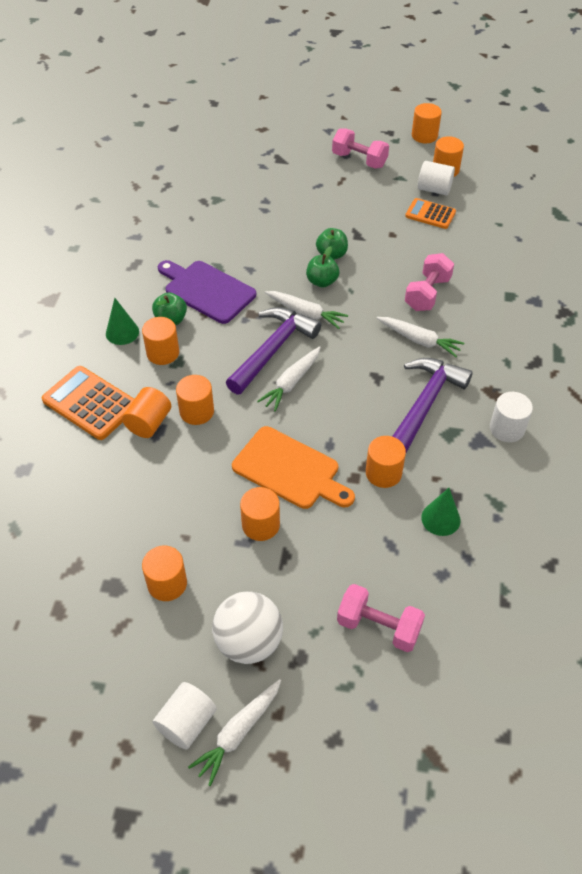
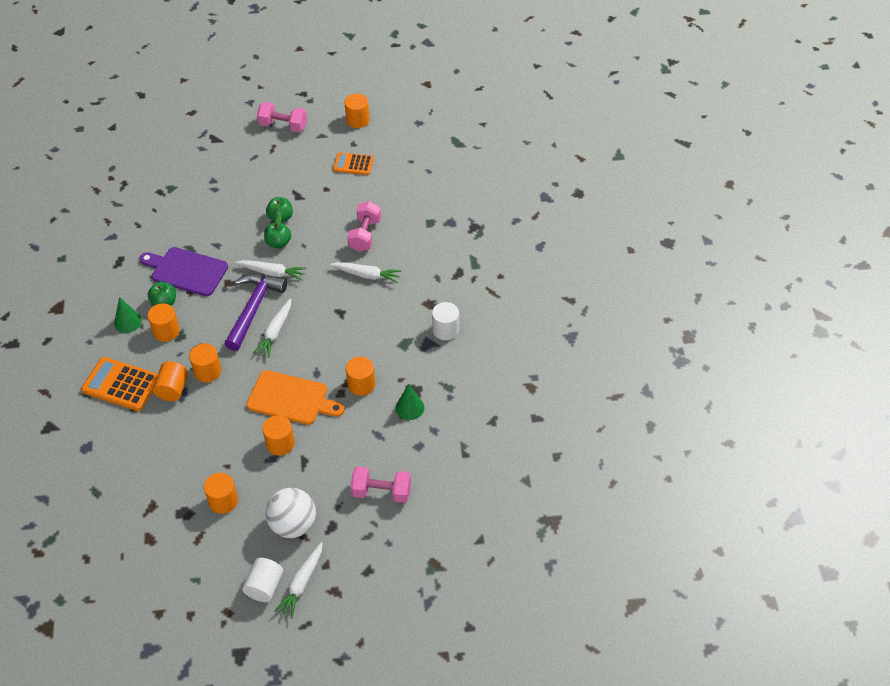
camera: 15 degrees left, 0 degrees up
purple hammer [392,358,473,452] -> none
orange cylinder [412,103,442,143] -> none
white cylinder [418,161,455,195] -> none

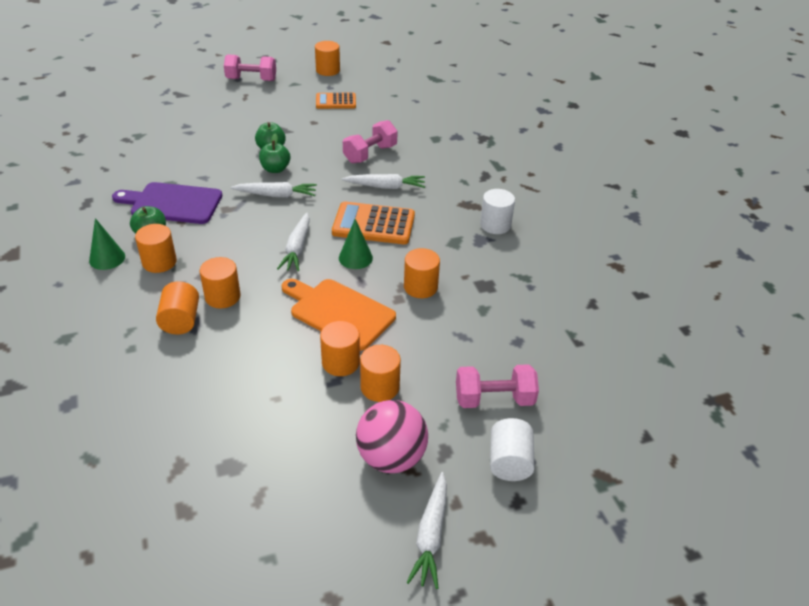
camera: 15 degrees left, 10 degrees down
orange calculator [81,357,158,411] -> orange calculator moved to [332,202,415,244]
orange cylinder [204,473,238,514] -> orange cylinder moved to [360,345,401,402]
purple hammer [225,273,287,351] -> none
white cylinder [242,558,283,602] -> white cylinder moved to [490,418,535,481]
orange cutting board [246,370,345,425] -> orange cutting board turned 150 degrees counterclockwise [282,279,396,351]
white ball [265,488,316,538] -> pink ball [356,400,428,473]
pink dumbbell [347,201,381,252] -> pink dumbbell turned 45 degrees clockwise [343,120,398,163]
green cone [396,384,424,420] -> green cone moved to [339,219,373,269]

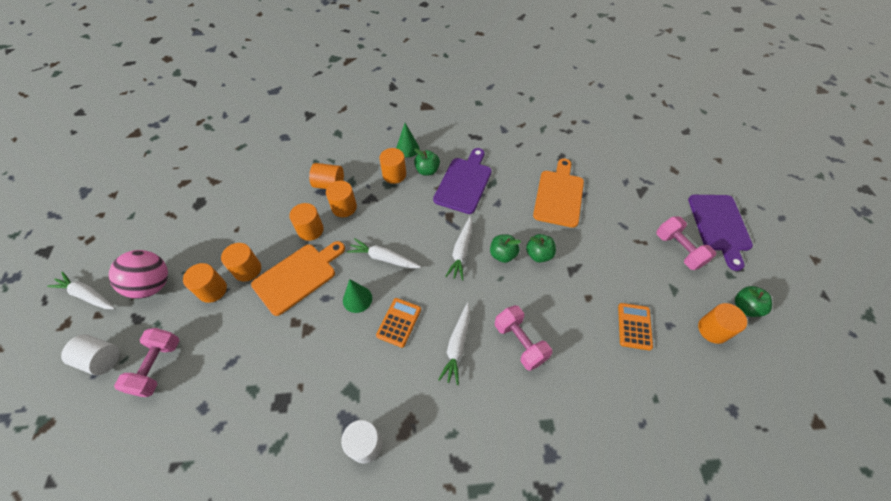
camera: 105 degrees right, 15 degrees up
pink dumbbell [224,54,276,81] -> pink dumbbell turned 45 degrees counterclockwise [656,216,716,270]
orange calculator [332,202,415,244] -> orange calculator [376,298,421,348], size x0.63
orange cylinder [404,248,440,298] -> orange cylinder moved to [289,203,324,241]
none -> orange cutting board [533,159,584,228]
none -> purple cutting board [688,195,753,271]
none -> green apple [735,286,772,317]

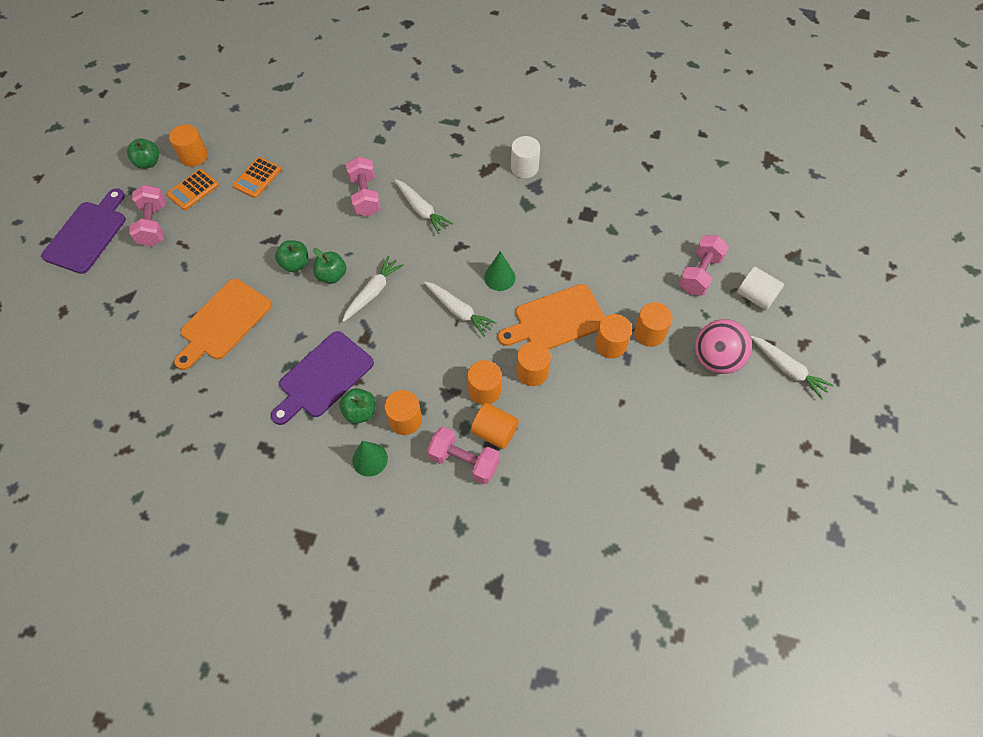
camera: 160 degrees left, 5 degrees up
orange calculator [376,298,421,348] -> orange calculator moved to [167,169,219,210]
white carrot [438,303,470,385] -> white carrot turned 105 degrees clockwise [395,179,453,234]
none -> pink dumbbell [427,427,500,484]

